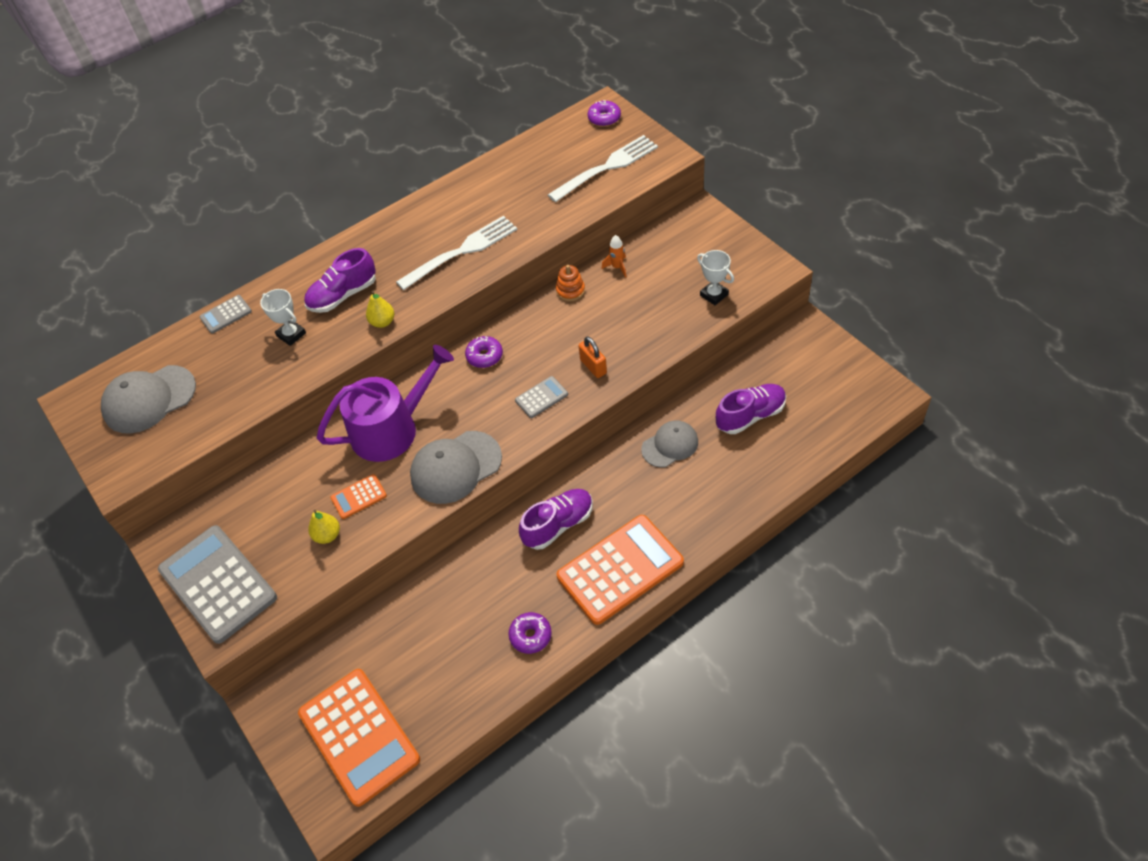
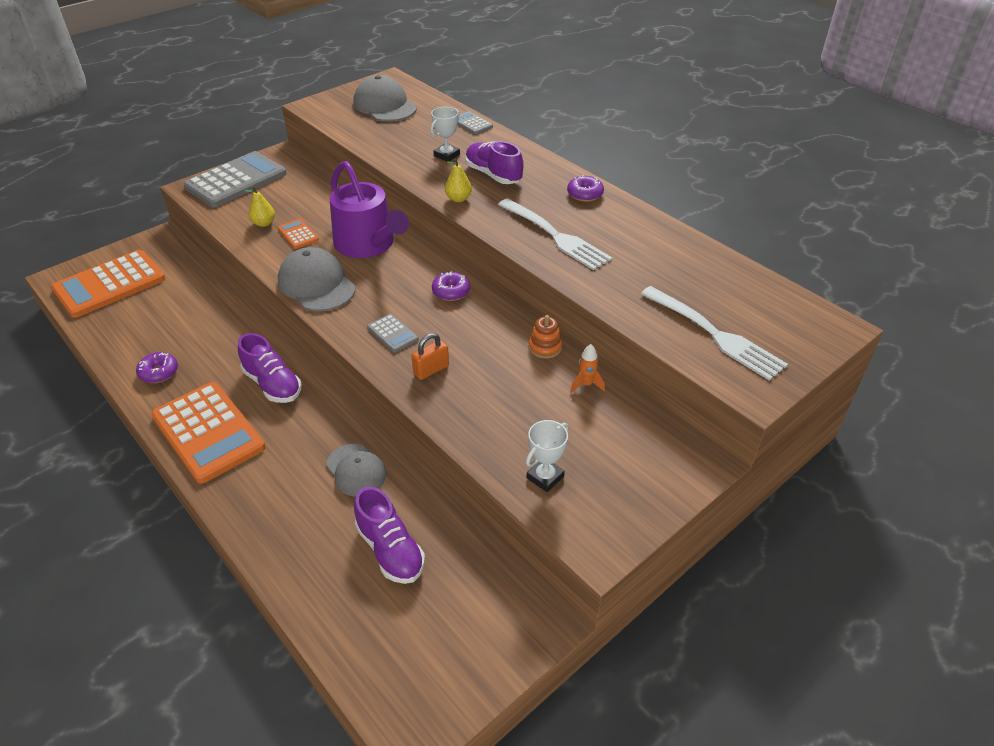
camera: 80 degrees right, 10 degrees down
purple donut [588,100,621,127] -> purple donut moved to [567,175,604,202]

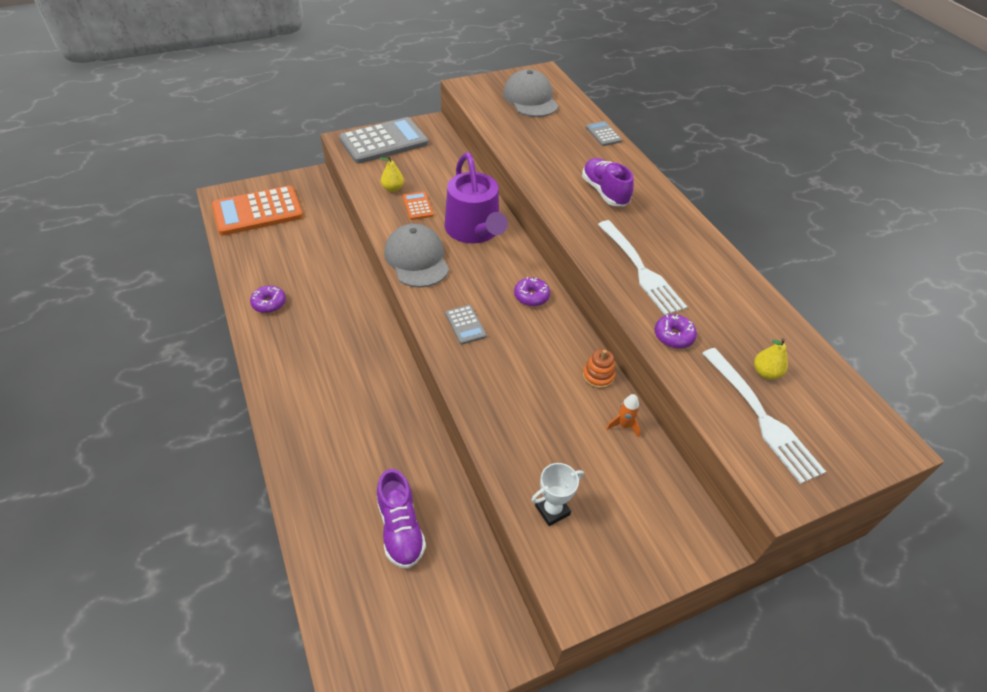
camera: 15 degrees right, 5 degrees up
orange calculator [151,382,266,484] -> none
purple shoe [238,333,301,403] -> none
grey cap [326,444,387,497] -> none
orange padlock [411,333,449,380] -> none
white trophy [431,107,460,161] -> none
yellow pear [445,159,472,202] -> yellow pear moved to [754,338,788,380]
purple donut [567,175,604,202] -> purple donut moved to [655,314,697,349]

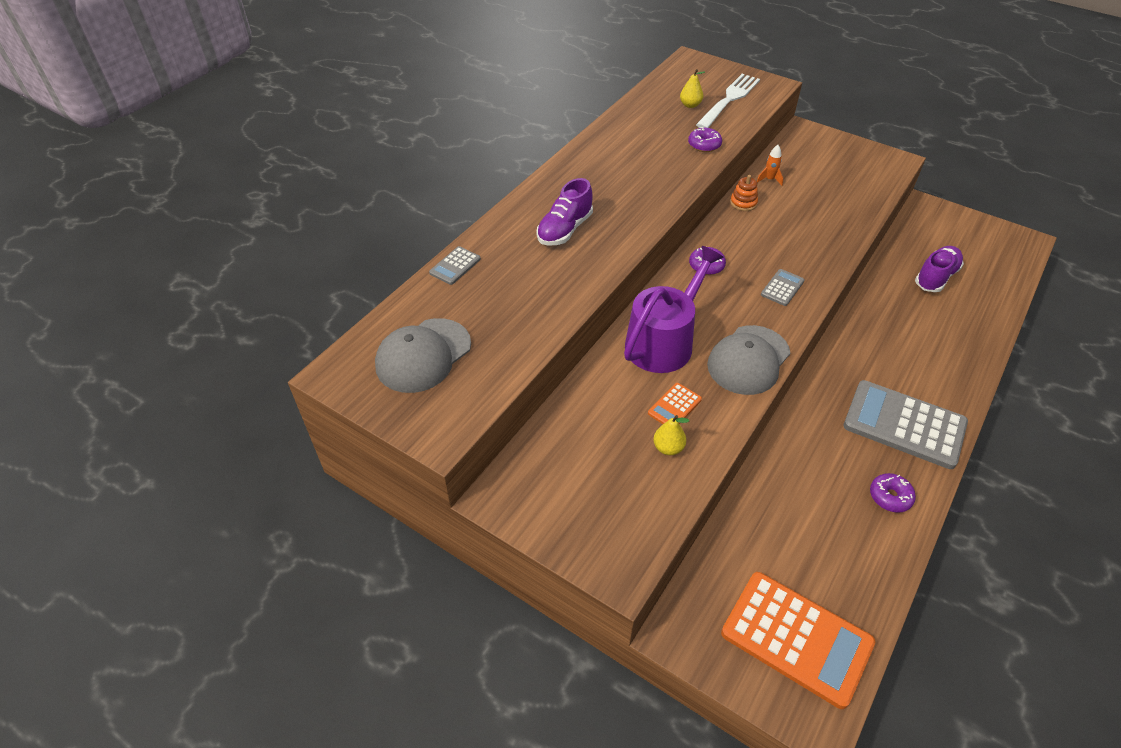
camera: 120 degrees left, 0 degrees up
grey calculator [339,117,428,164] -> grey calculator moved to [843,380,968,469]
white trophy [531,463,584,526] -> none
white fork [598,220,687,315] -> none

